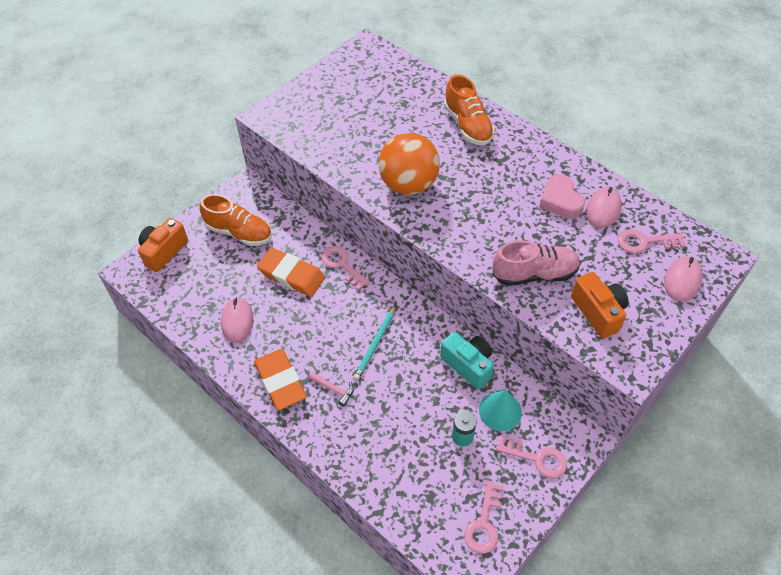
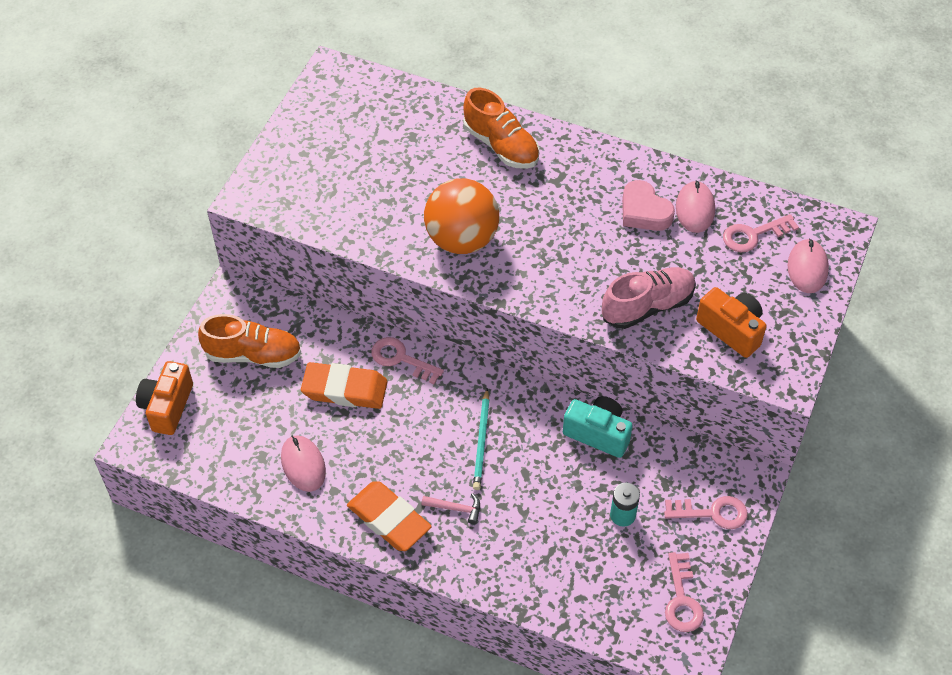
camera: 20 degrees left, 0 degrees up
turquoise cone [479,390,522,431] -> none

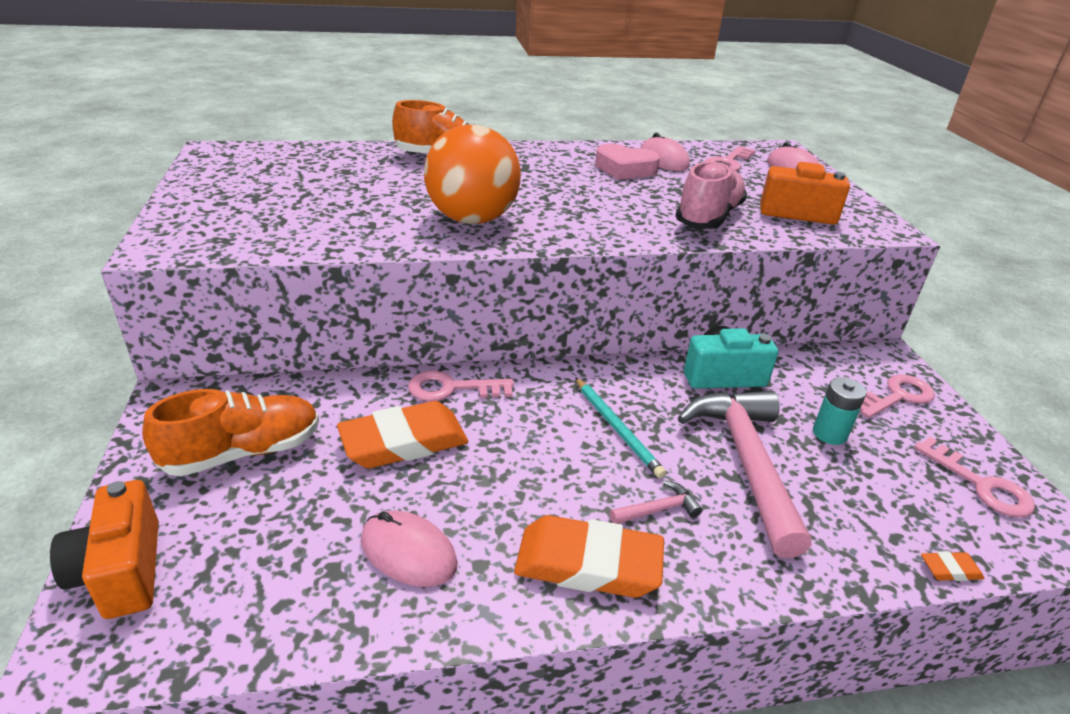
camera: 35 degrees left, 20 degrees down
none -> pink hammer [678,391,812,558]
none -> orange eraser [921,551,984,581]

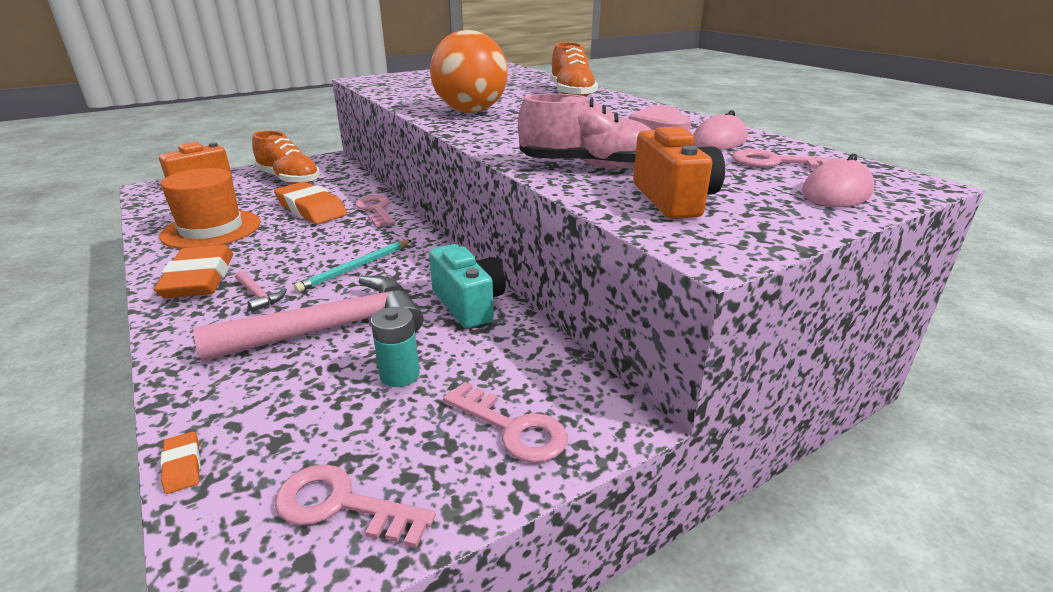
camera: 70 degrees right, 5 degrees down
pink mouse [361,511,458,587] -> orange hat [159,168,260,249]
pink key [914,437,1035,518] -> pink key turned 75 degrees clockwise [275,464,436,548]

